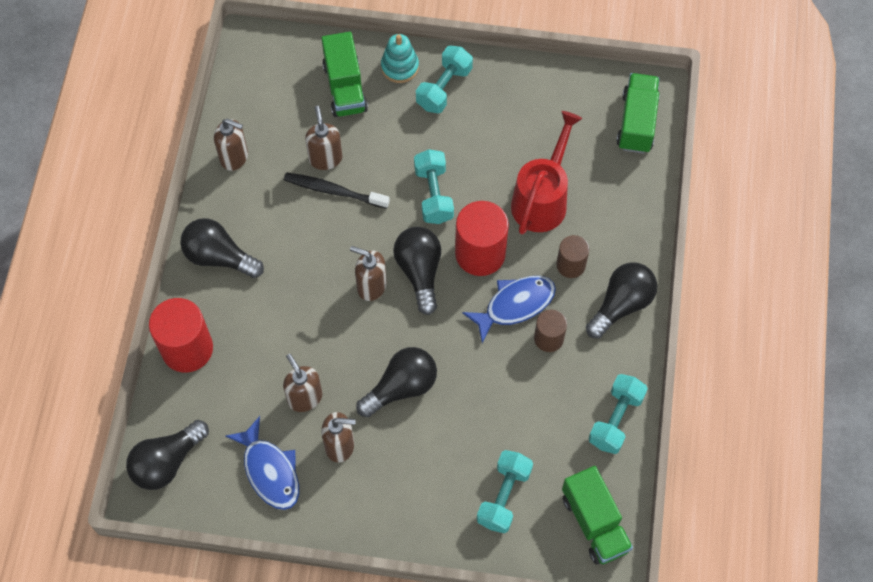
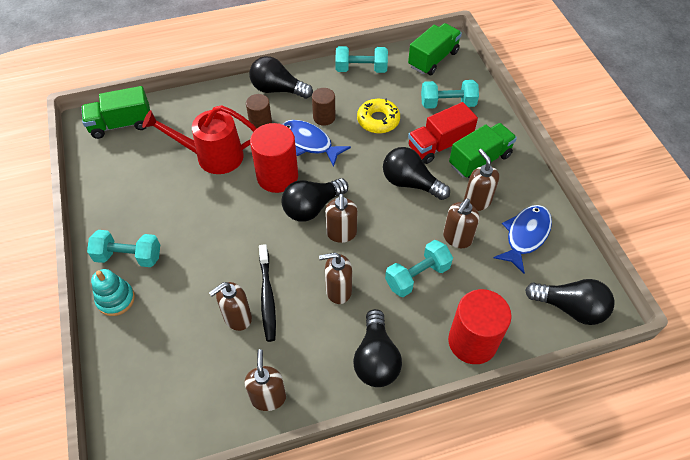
camera: 115 degrees left, 10 degrees down
green truck [321,32,368,117] -> green truck moved to [449,123,517,178]
turquoise dumbbell [414,149,454,224] -> turquoise dumbbell moved to [385,240,453,297]
none -> brown soap dispenser [319,252,352,304]
none -> yellow donut [357,99,400,133]
none -> red truck [408,102,478,164]

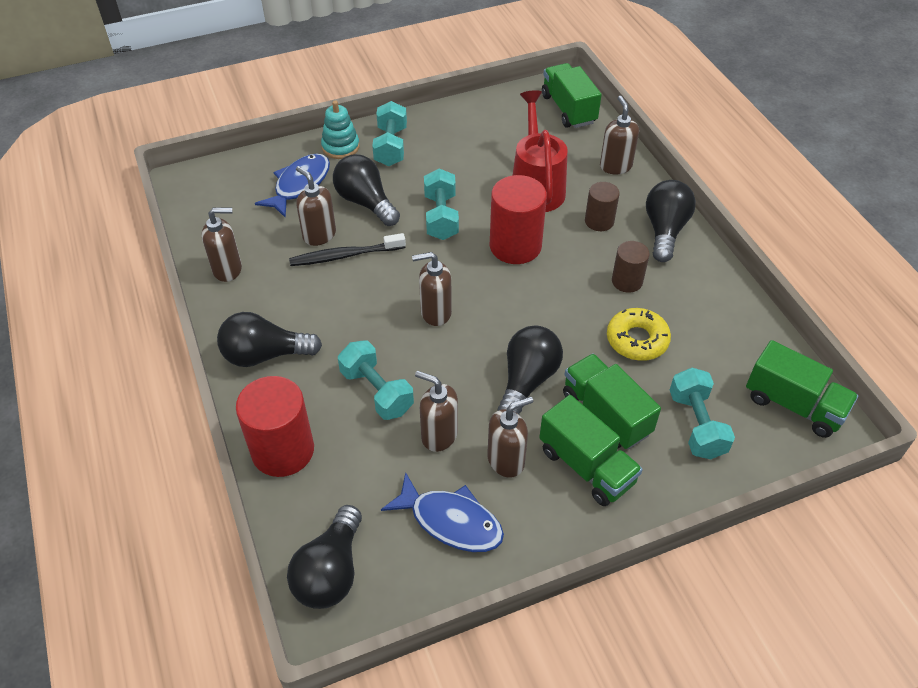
camera: 85 degrees right, 5 degrees down
blue fish [282,120,351,167] -> blue fish moved to [255,154,330,218]
black light bulb [282,178,348,222] -> black light bulb moved to [333,154,400,226]
brown soap dispenser [319,252,352,304] -> brown soap dispenser moved to [600,96,639,175]
turquoise dumbbell [335,46,388,73] -> turquoise dumbbell moved to [424,169,459,240]
red truck [408,102,478,164] -> green truck [563,354,661,449]

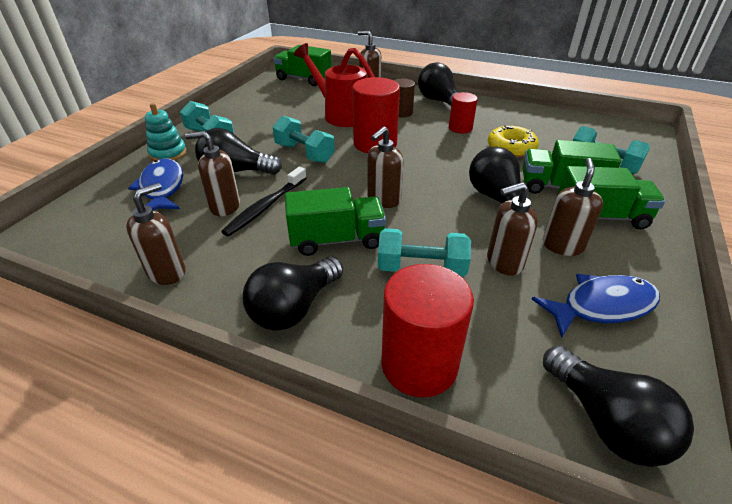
camera: 45 degrees left, 10 degrees down
brown cylinder [612,241,650,293] -> red cylinder [449,92,478,134]
green truck [746,340,858,438] -> green truck moved to [285,187,386,256]

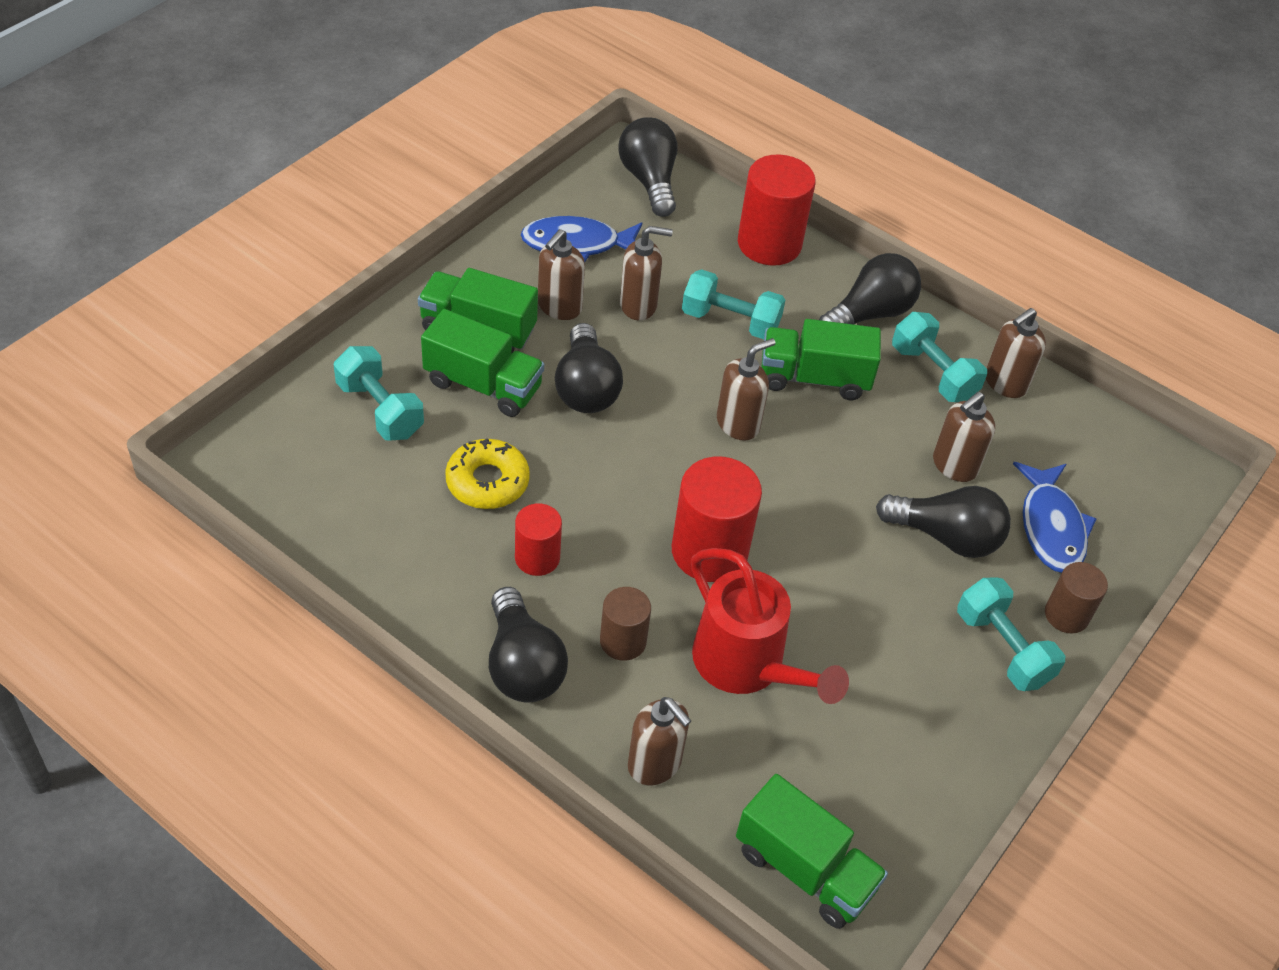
camera: 170 degrees left, 10 degrees up
turquoise stacking toy [145,103,187,161] -> brown cylinder [1045,562,1108,633]
brown soap dispenser [185,131,240,216] -> brown soap dispenser turned 120 degrees clockwise [933,392,995,482]
black toothbrush [221,167,307,236] -> none
turquoise dumbbell [273,115,335,163] -> turquoise dumbbell moved to [892,312,987,402]

